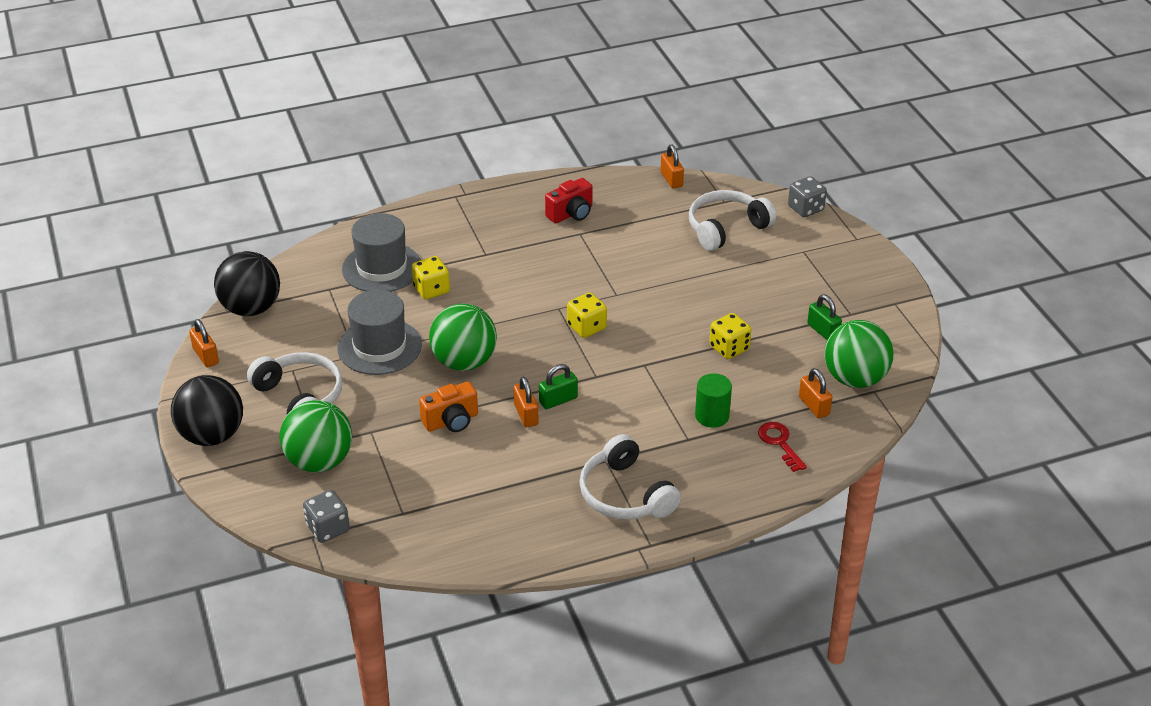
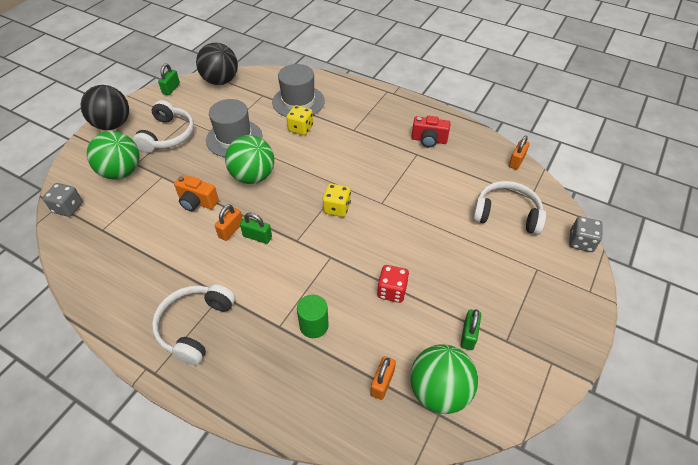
camera: 50 degrees right, 10 degrees up
orange padlock [189,319,219,367] -> green padlock [158,64,180,95]
yellow dice [709,313,751,359] -> red dice [377,265,409,303]
red key [758,422,807,472] -> none

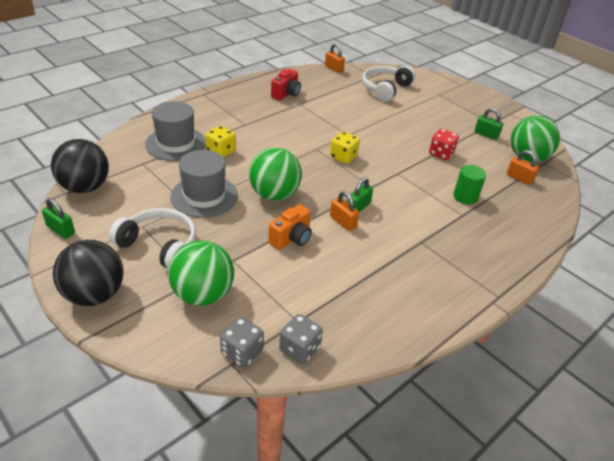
camera: 75 degrees left, 10 degrees down
white headphones [152,284,235,365] -> none
grey dice [569,216,603,252] -> grey dice moved to [279,314,323,364]

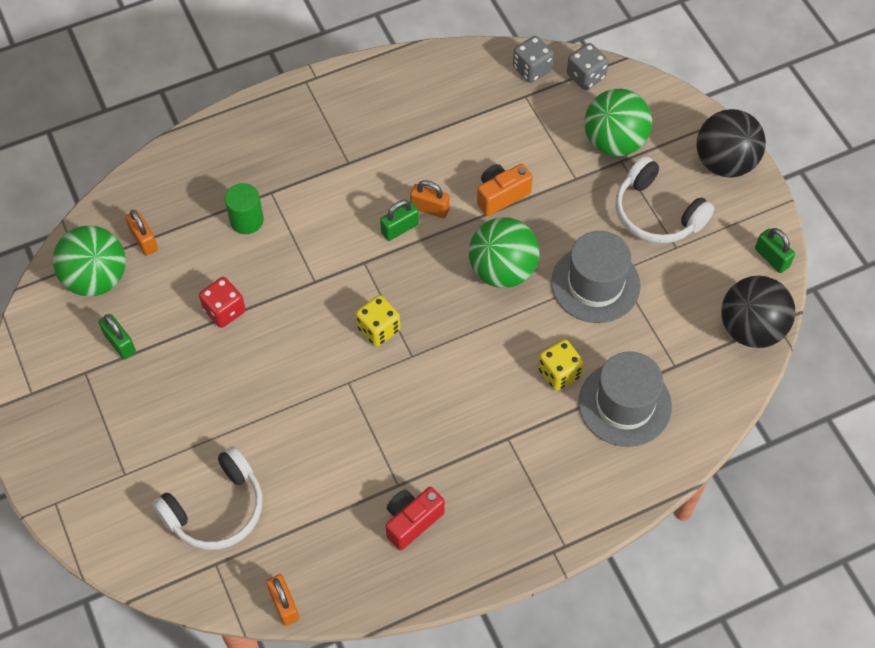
camera: 160 degrees left, 20 degrees up
orange padlock [330,191,359,231] -> orange padlock turned 45 degrees counterclockwise [410,180,450,218]

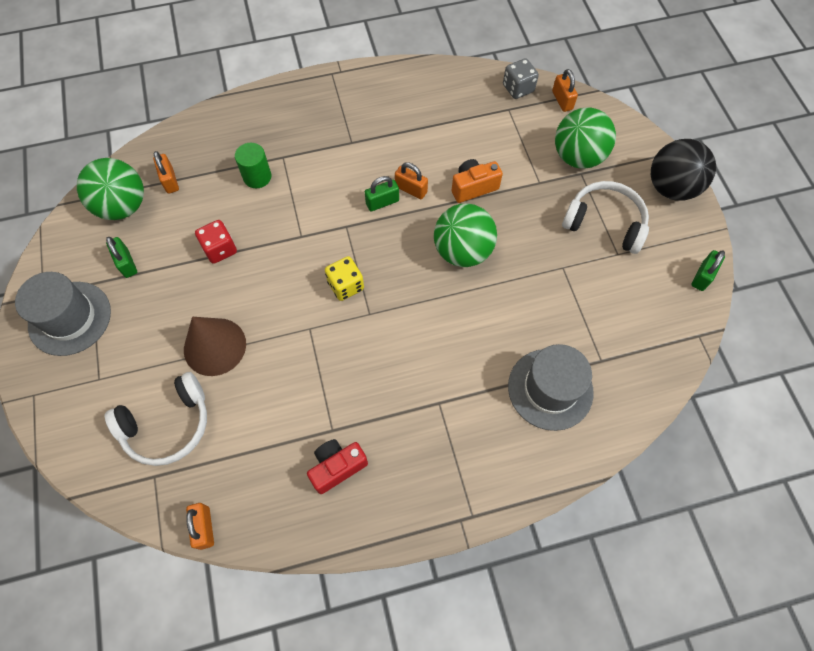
camera: 10 degrees right, 5 degrees up
yellow dice [538,339,584,391] -> none
grey hat [551,231,641,323] -> grey hat moved to [15,272,111,356]
grey dice [567,43,609,90] -> orange padlock [552,69,578,112]
white headphones [615,156,715,243] -> white headphones turned 150 degrees clockwise [562,181,649,254]
black ball [721,275,795,348] -> none
green padlock [755,228,795,273] -> green padlock turned 60 degrees clockwise [691,250,725,291]
none -> brown cone [184,317,246,376]

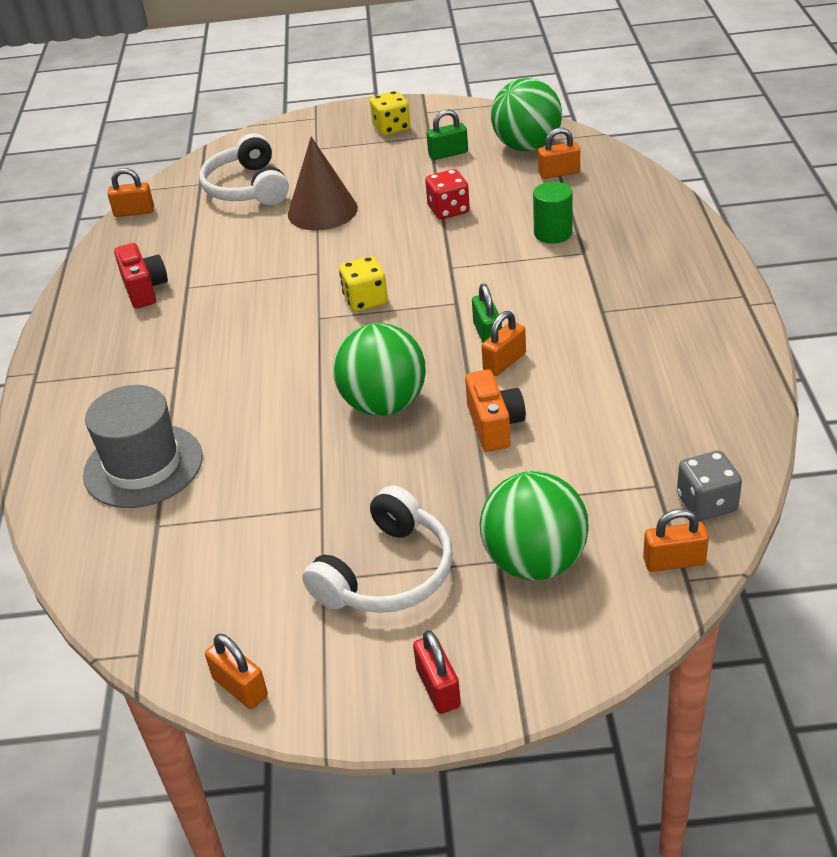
camera: 105 degrees right, 25 degrees down
grey hat [15,272,111,356] -> yellow dice [370,91,410,136]
black ball [651,139,716,201] -> red padlock [413,630,461,714]
green padlock [691,250,725,291] -> orange padlock [205,634,268,709]

